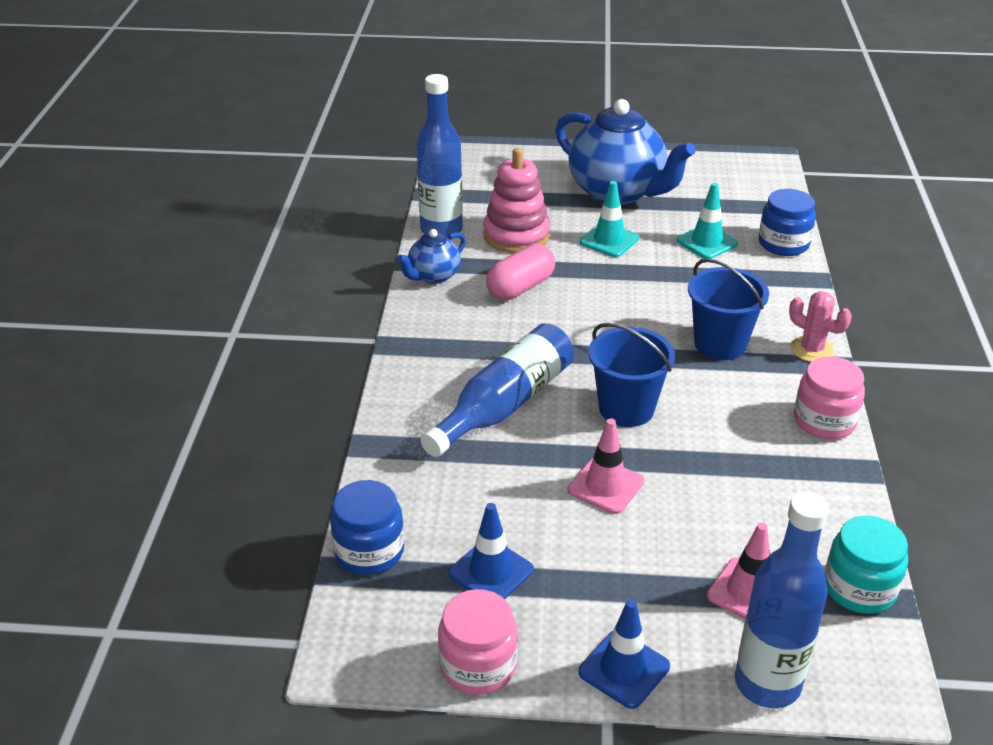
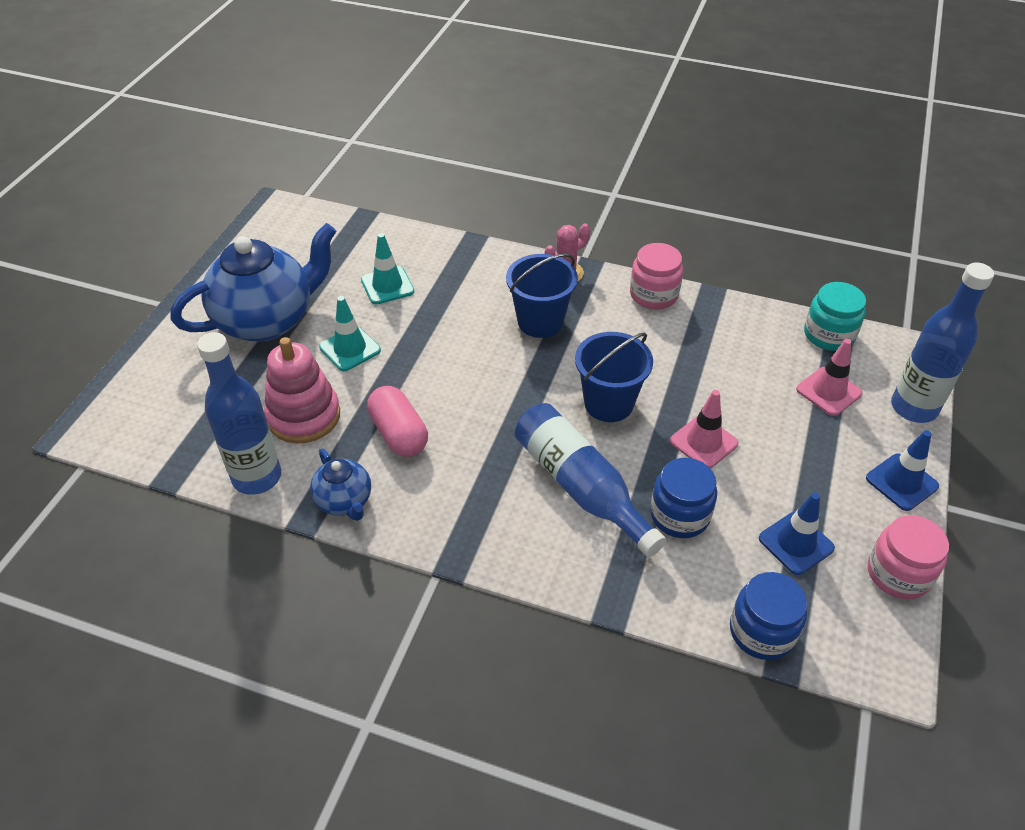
camera: 75 degrees left, 10 degrees up
blue jar [759,189,816,256] -> blue jar moved to [650,458,717,538]

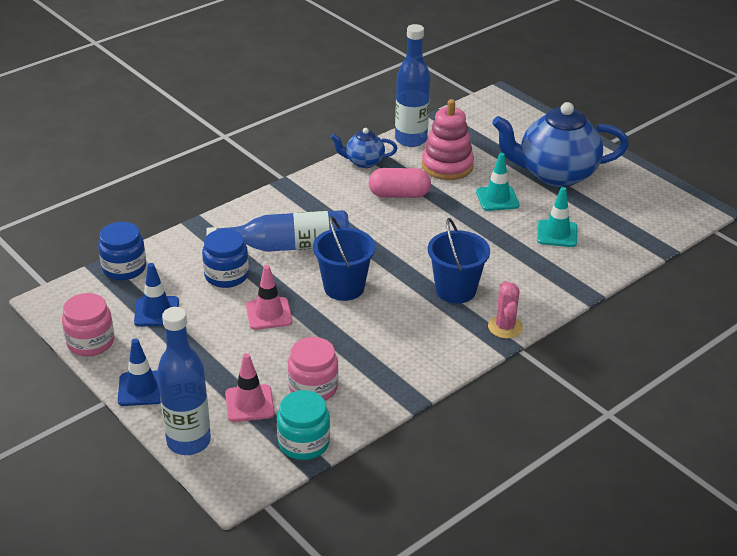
camera: 120 degrees right, 10 degrees down
blue teapot [171,223,336,342] -> blue teapot turned 90 degrees clockwise [492,102,629,187]
pink jar [630,243,683,309] -> pink jar moved to [288,337,339,400]

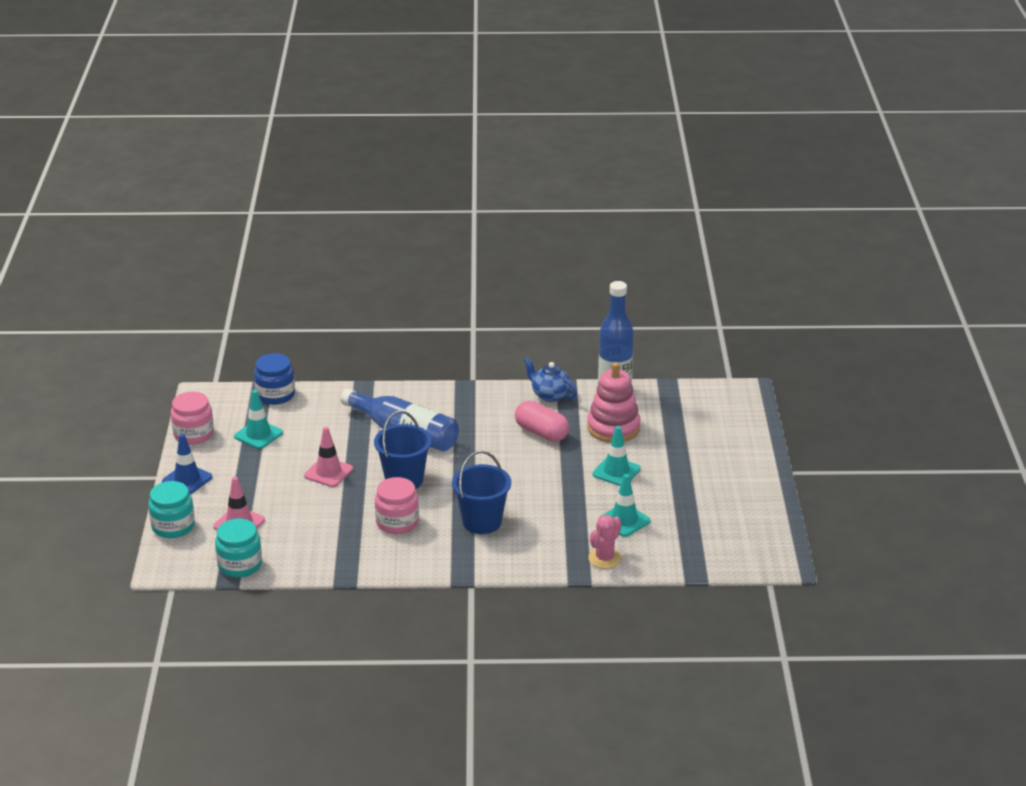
camera: 40 degrees right, 5 degrees down
blue traffic cone [134,263,179,327] -> turquoise traffic cone [234,390,283,449]
blue bottle [157,307,211,455] -> turquoise jar [148,481,195,538]
blue jar [202,229,249,288] -> none
pink jar [288,337,339,400] -> pink jar moved to [375,477,419,534]
pink cactus [488,281,523,339] -> pink cactus moved to [588,515,621,568]
blue teapot [492,102,629,187] -> none

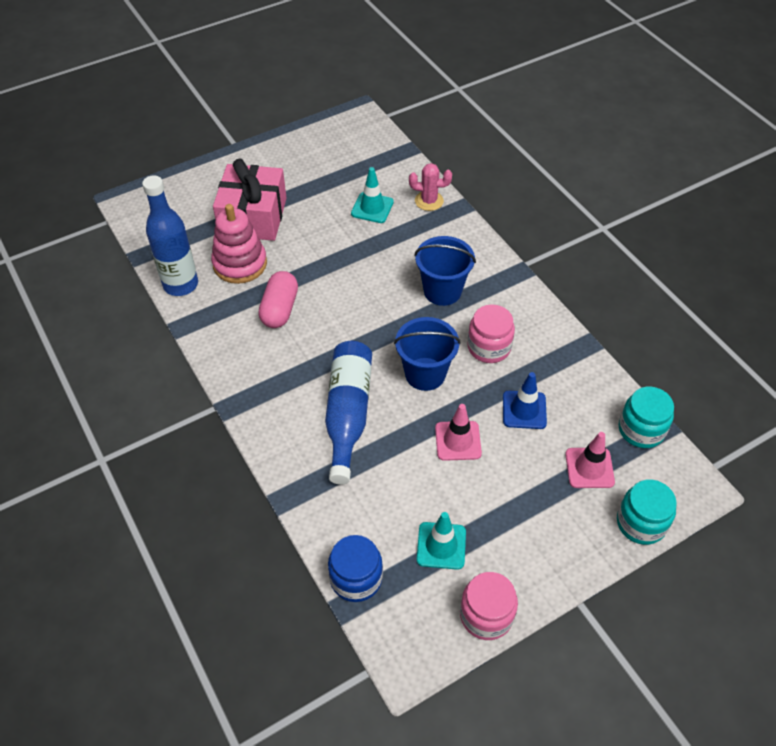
camera: 120 degrees left, 20 degrees up
blue traffic cone [162,434,212,494] -> blue traffic cone moved to [503,372,547,429]
blue teapot [524,357,577,402] -> none
turquoise traffic cone [592,426,641,486] -> none
none -> pink gift [213,159,287,241]

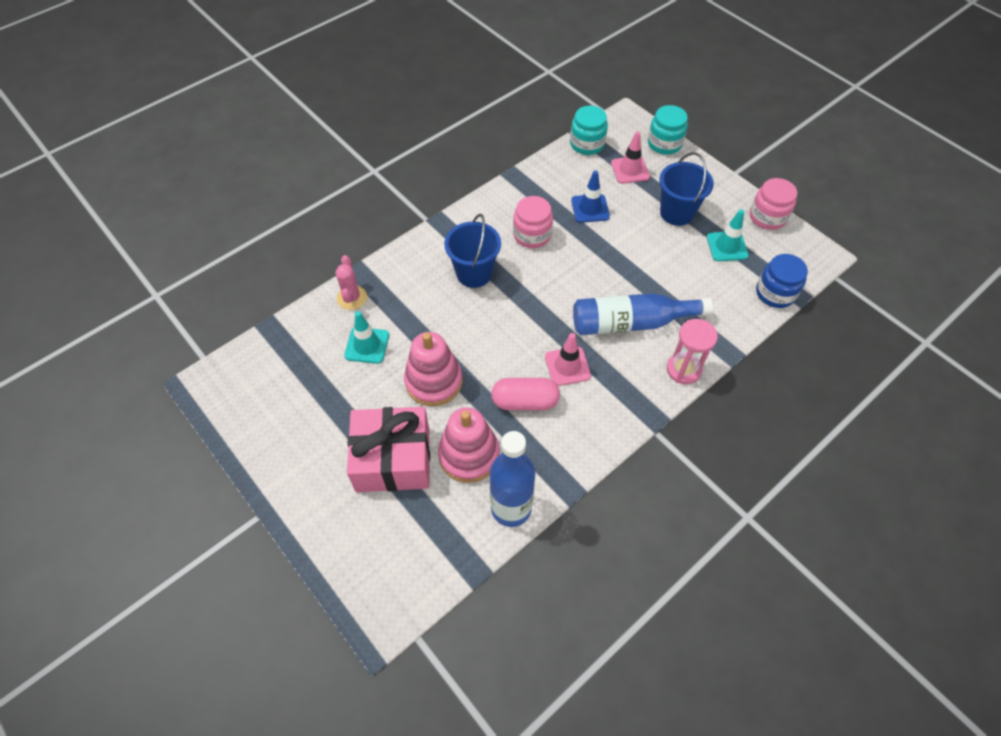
camera: 100 degrees left, 5 degrees up
blue bucket [394,317,461,391] -> blue bucket moved to [659,152,714,226]
pink traffic cone [435,404,482,461] -> pink traffic cone moved to [545,333,591,386]
none -> pink stacking toy [404,332,462,406]
none -> pink hourglass [667,319,718,384]

